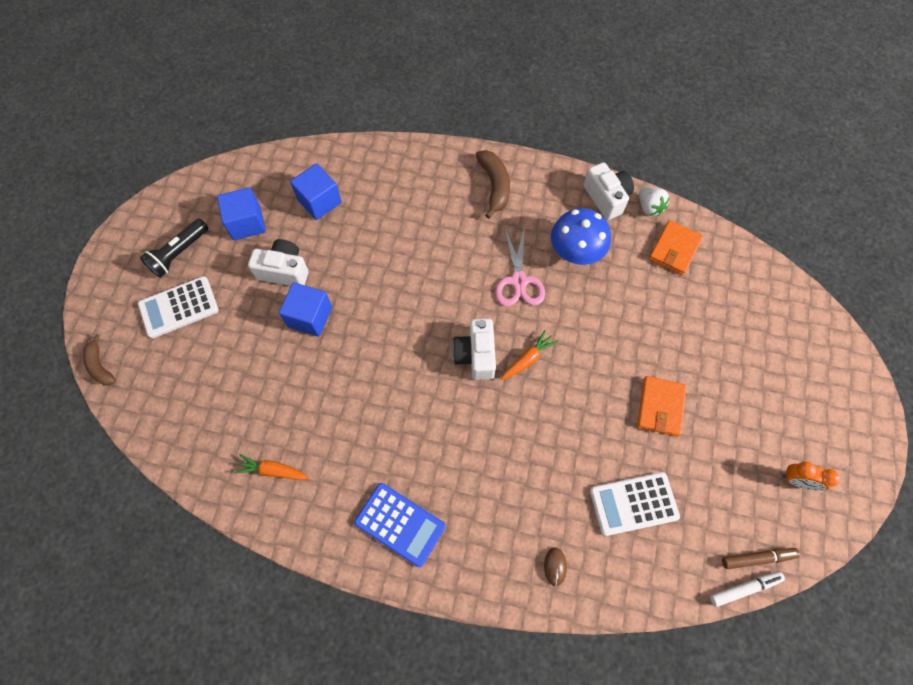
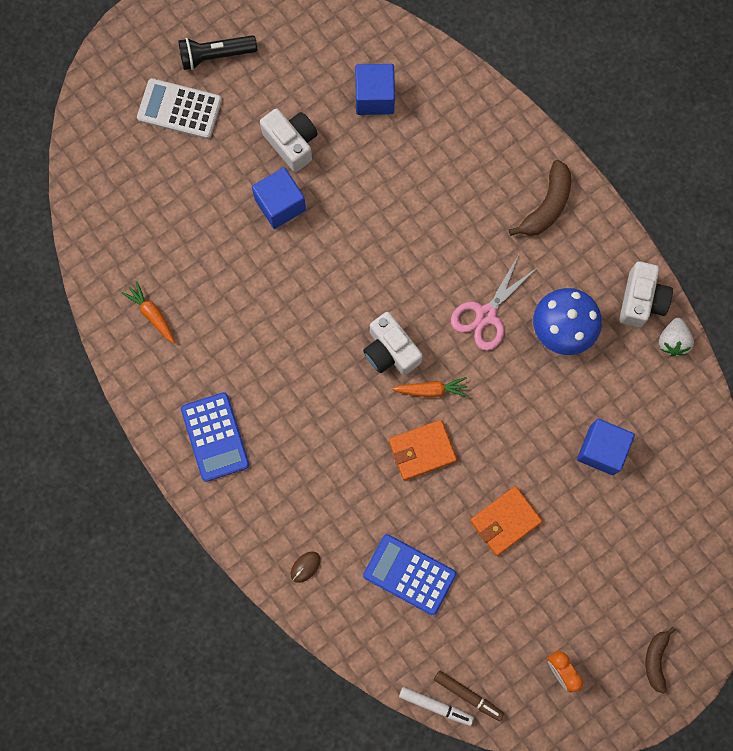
camera: 40 degrees right, 10 degrees up
brown banana [83,334,116,385] -> brown banana moved to [645,626,676,694]
blue cube [217,187,266,240] -> blue cube moved to [577,419,635,475]
white camera [452,319,496,380] -> white camera turned 75 degrees counterclockwise [363,312,423,375]
white calculator [590,472,680,536] -> blue calculator [363,534,456,615]
orange wallet [649,220,703,275] -> orange wallet moved to [389,420,457,480]

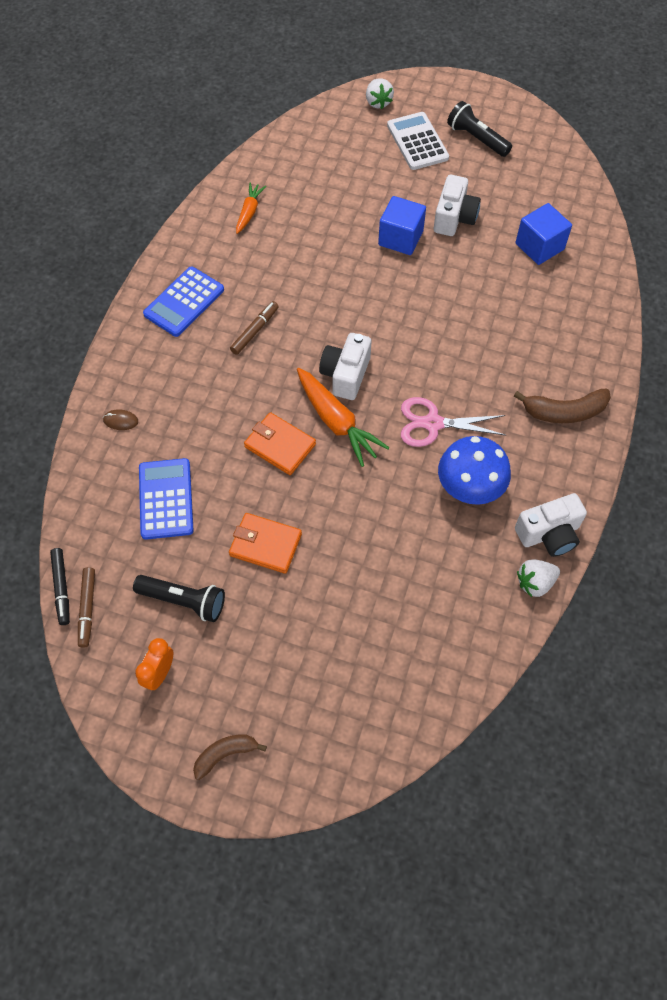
camera: 55 degrees right, 15 degrees down
orange carrot [392,377,468,397] -> orange carrot [297,368,389,467], size x1.71
white marker [399,687,474,726] -> black marker [50,548,70,625]
blue cube [577,419,635,475] -> none
none -> black flashlight [133,575,225,622]
none -> brown marker [230,301,279,355]
none -> white strawberry [366,79,394,109]

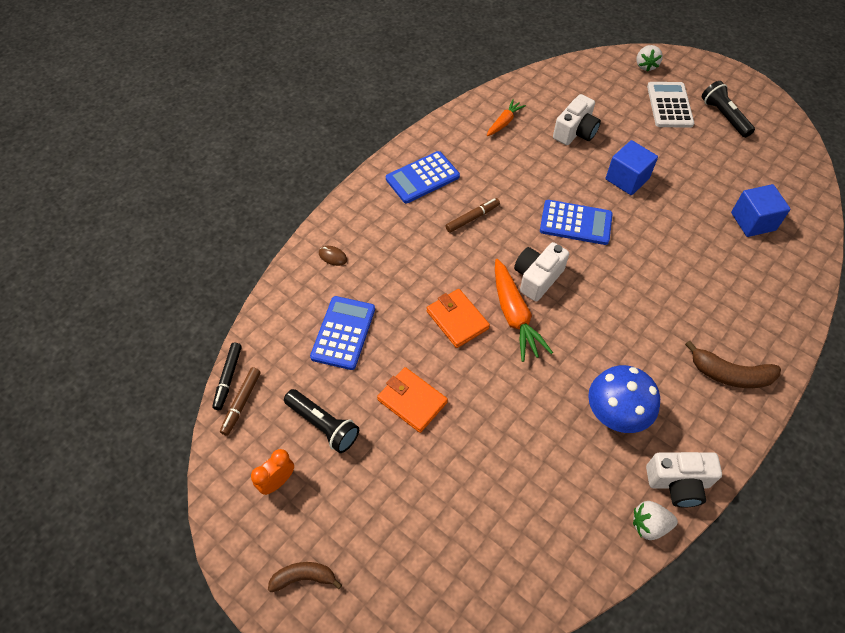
camera: 20 degrees right, 5 degrees down
pink scissors [401,397,505,447] -> none
white camera [434,175,481,236] -> white camera moved to [553,94,601,145]
none -> blue calculator [540,200,613,245]

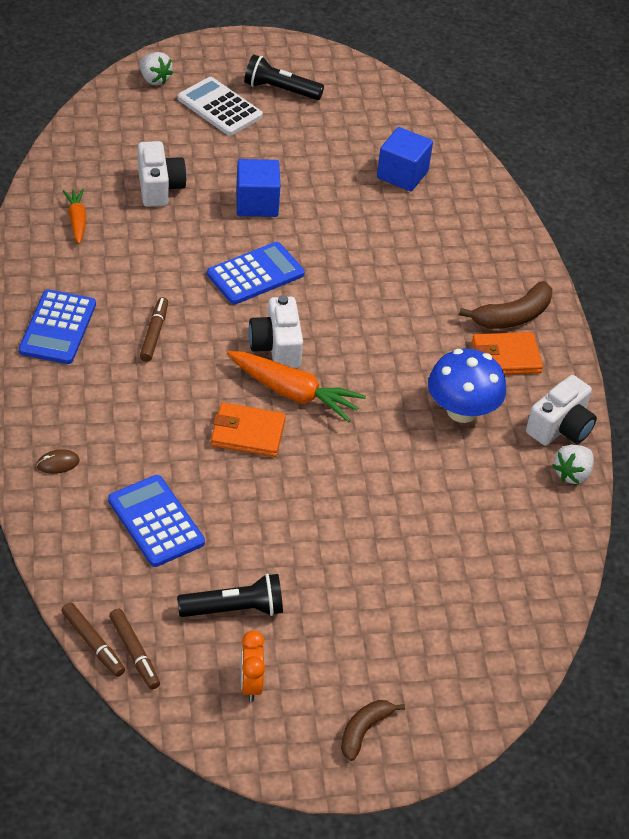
camera: 50 degrees left, 10 degrees down
black marker [212,342,242,410] -> brown marker [61,603,125,677]
orange wallet [377,367,448,433] -> orange wallet moved to [472,332,543,375]

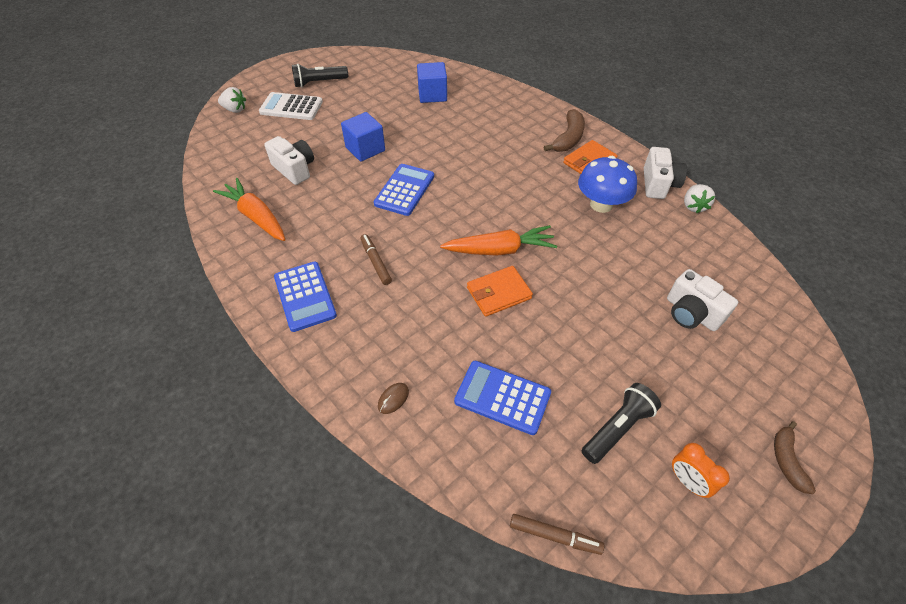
camera: 30 degrees left, 5 degrees up
orange carrot [63,189,86,244] -> orange carrot [213,178,285,241], size x1.71
brown marker [109,608,160,690] -> none
white camera [248,295,303,368] -> white camera moved to [667,269,738,331]

